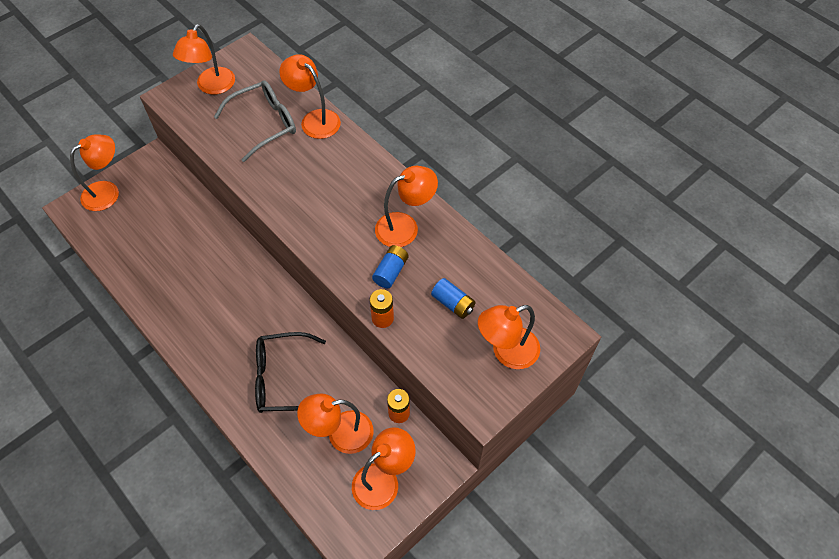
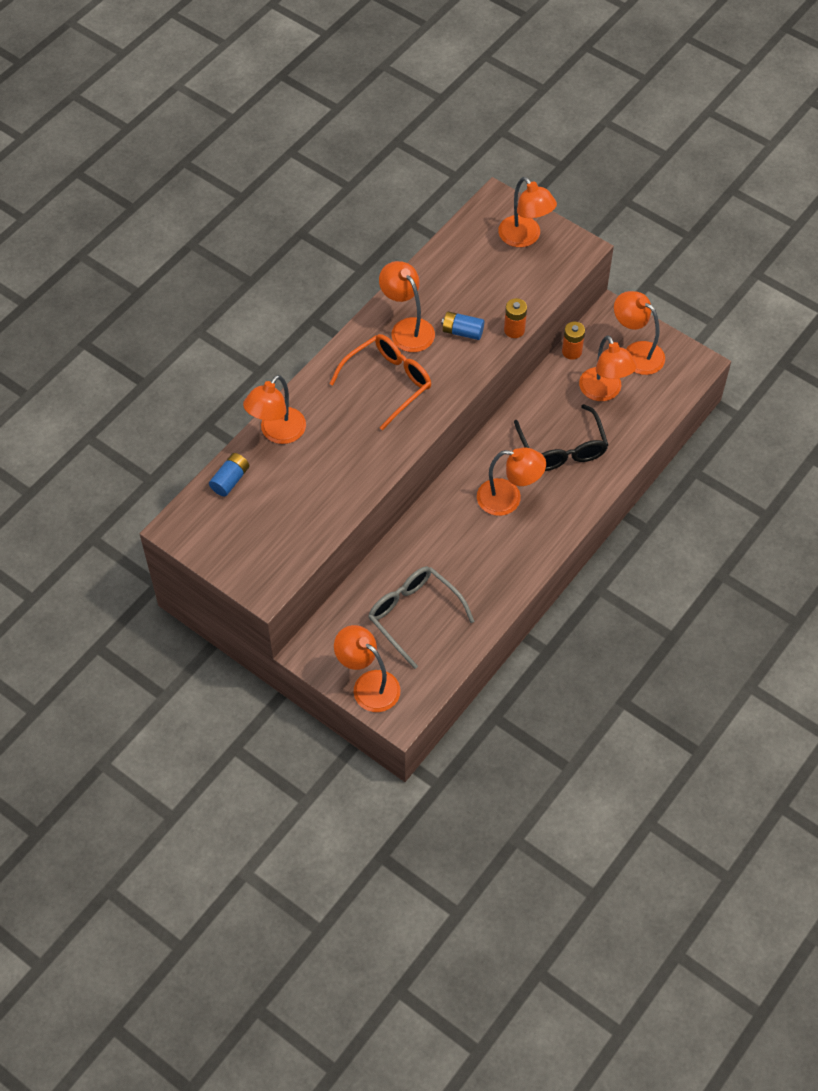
camera: 100 degrees left, 0 degrees up
orange lamp [173,24,235,94] -> orange lamp moved to [477,447,546,516]
grey glasses [214,80,296,162] -> grey glasses moved to [368,566,474,669]
blue battery [431,278,476,319] -> blue battery moved to [209,453,249,497]
none -> orange glasses [330,334,431,430]

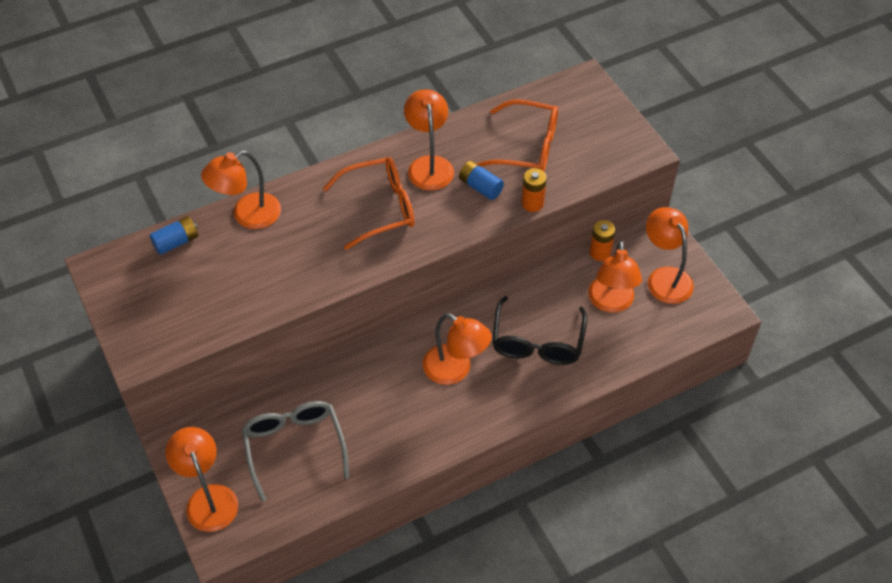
camera: 25 degrees right, 5 degrees down
orange lamp [498,177,557,247] -> none
none -> orange glasses [476,100,558,171]

